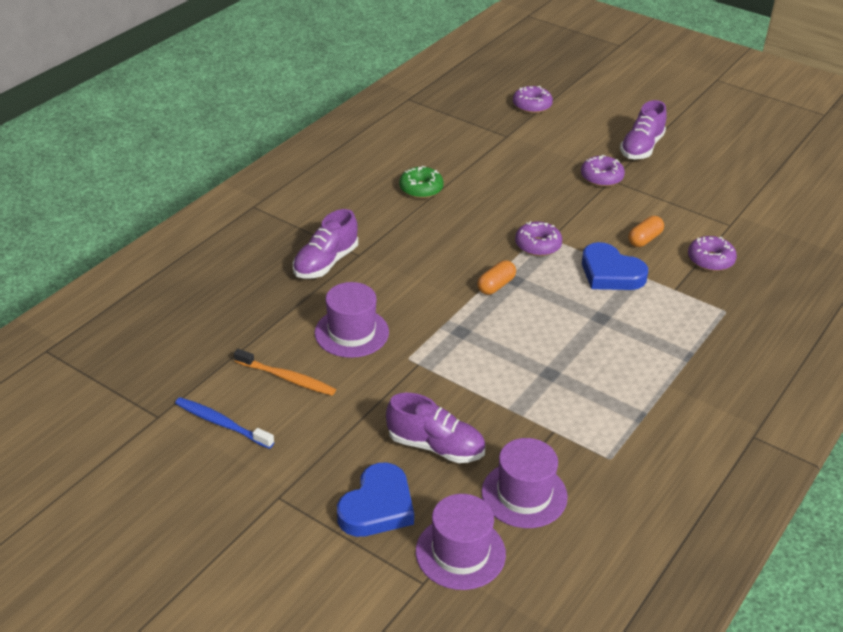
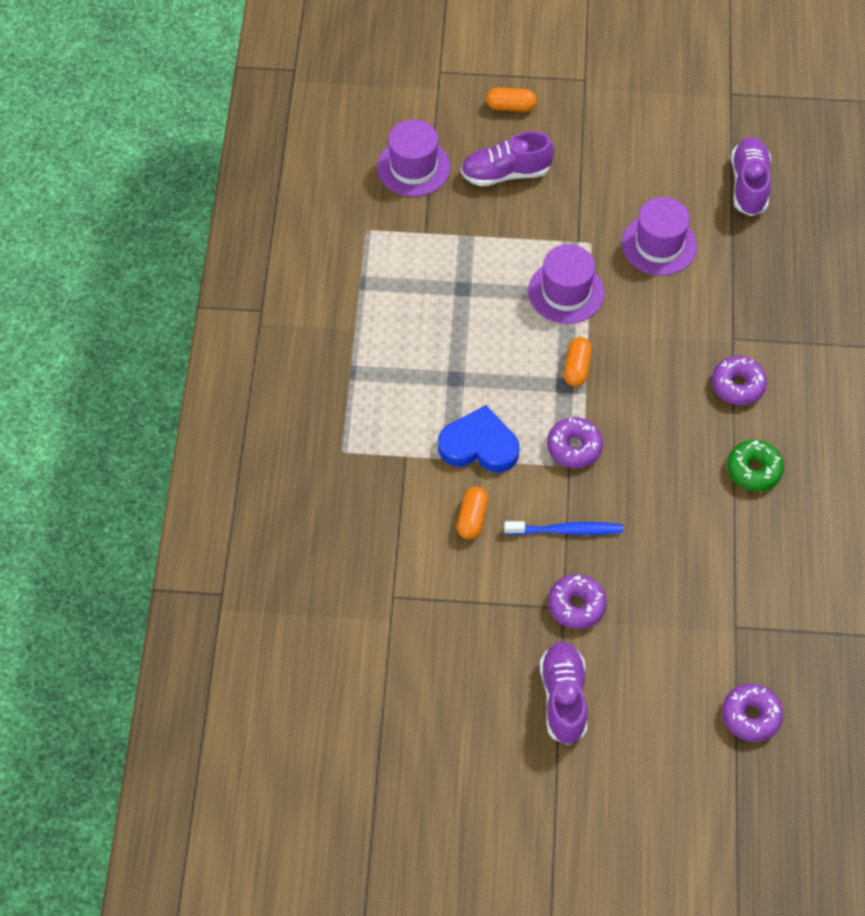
camera: 150 degrees right, 20 degrees up
blue toothbrush [175,397,274,449] -> blue toothbrush moved to [504,521,623,535]
orange toothbrush [234,349,336,396] -> none
purple shoe [293,209,358,279] -> purple shoe moved to [731,137,771,216]
blue heart [337,463,414,537] -> orange capsule [486,88,537,112]
purple hat [416,494,506,590] -> purple hat moved to [528,244,605,324]
purple donut [688,236,737,271] -> purple donut moved to [712,356,767,405]

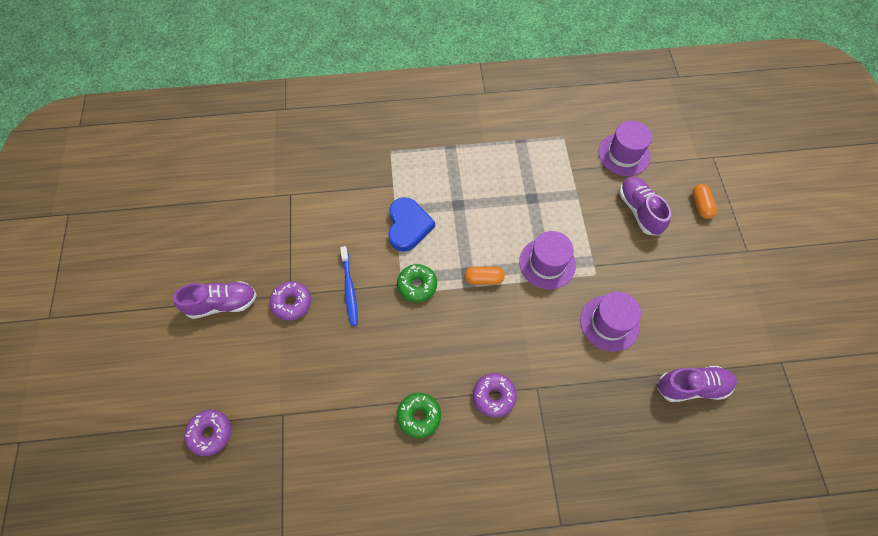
camera: 80 degrees right, 5 degrees up
orange capsule [457,486,488,539] -> none
purple donut [547,417,603,468] -> green donut [397,264,437,303]

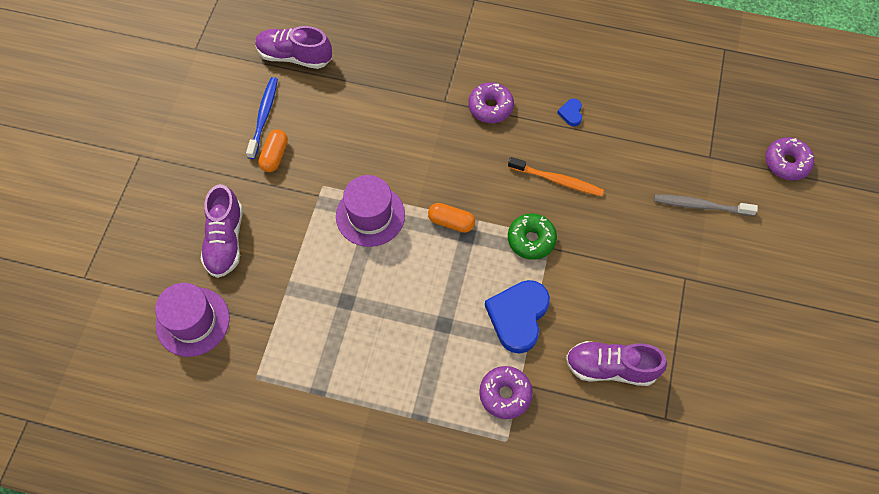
camera: 160 degrees left, 0 degrees up
purple shoe [173,281,257,319] -> purple shoe moved to [566,341,667,386]
purple donut [270,281,311,320] -> purple donut moved to [479,366,533,419]
blue toothbrush [340,246,358,326] -> blue toothbrush moved to [246,77,278,159]
green donut [397,393,441,438] -> blue heart [557,99,582,126]
purple hat [580,292,641,352] -> none
orange capsule [692,184,717,219] -> orange capsule moved to [258,129,288,172]
none -> orange toothbrush [508,157,604,196]
none -> grey toothbrush [654,194,758,216]

